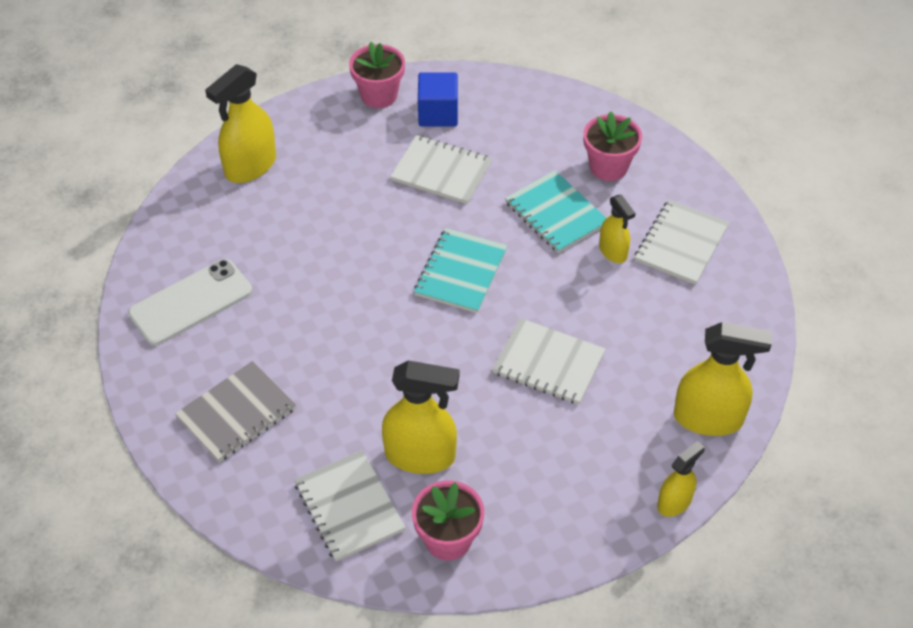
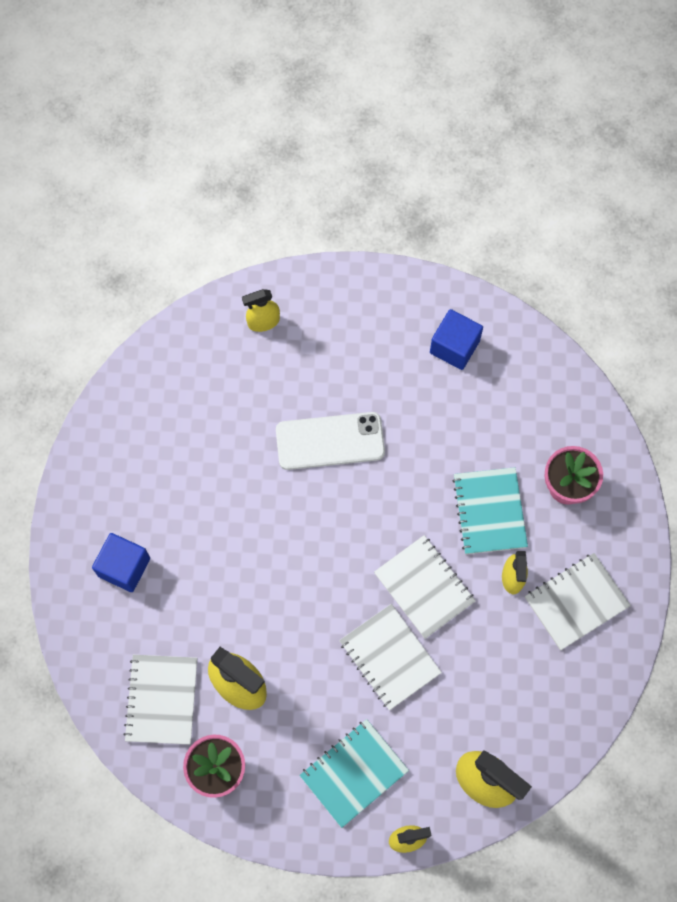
camera: 30 degrees right, 20 degrees up
white phone [128,259,252,346] -> white phone moved to [276,412,385,470]
grey notebook [175,361,296,462] -> blue cube [92,533,150,592]
yellow spray bottle [205,64,276,183] -> yellow spray bottle [242,289,280,332], size x0.58
pink flower pot [349,42,405,108] -> none
white notebook [390,135,492,204] -> white notebook moved to [374,535,476,639]
turquoise notebook [414,228,508,313] -> turquoise notebook moved to [299,719,409,828]

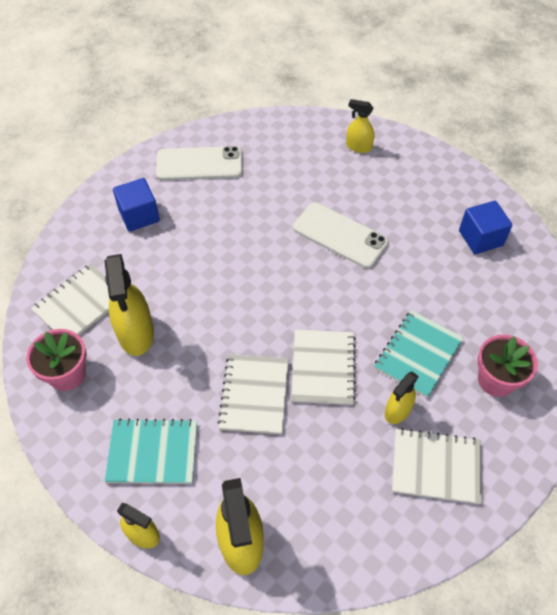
camera: 40 degrees right, 15 degrees down
none -> white phone [156,146,243,181]

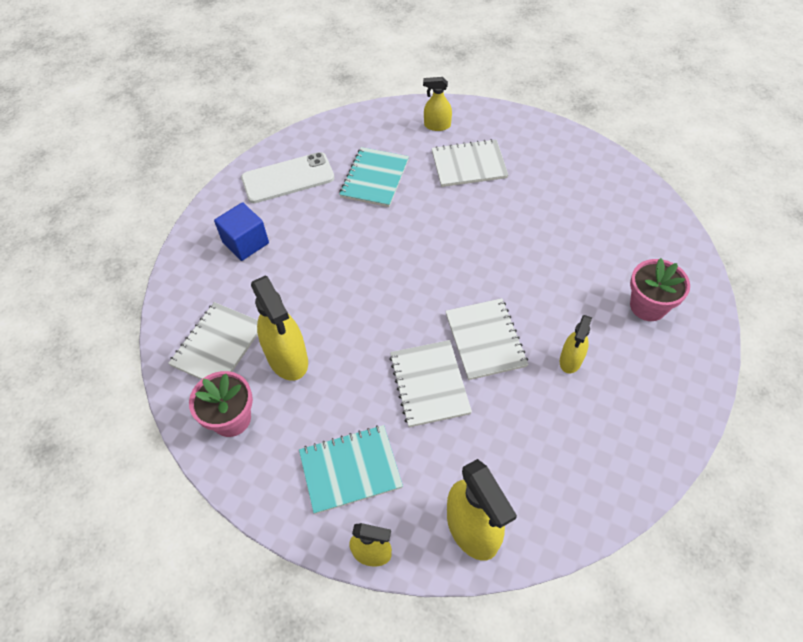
camera: 15 degrees left, 0 degrees up
white phone [293,202,389,268] -> none
turquoise notebook [374,310,464,398] -> turquoise notebook moved to [339,147,409,207]
white notebook [392,428,482,504] -> white notebook moved to [432,139,508,187]
blue cube [459,201,512,254] -> none

